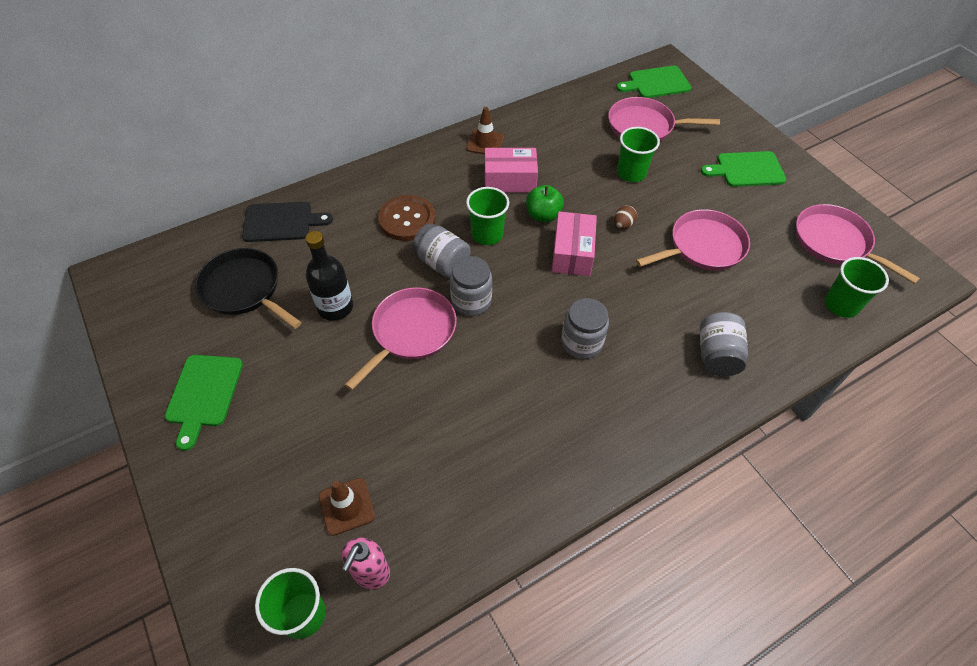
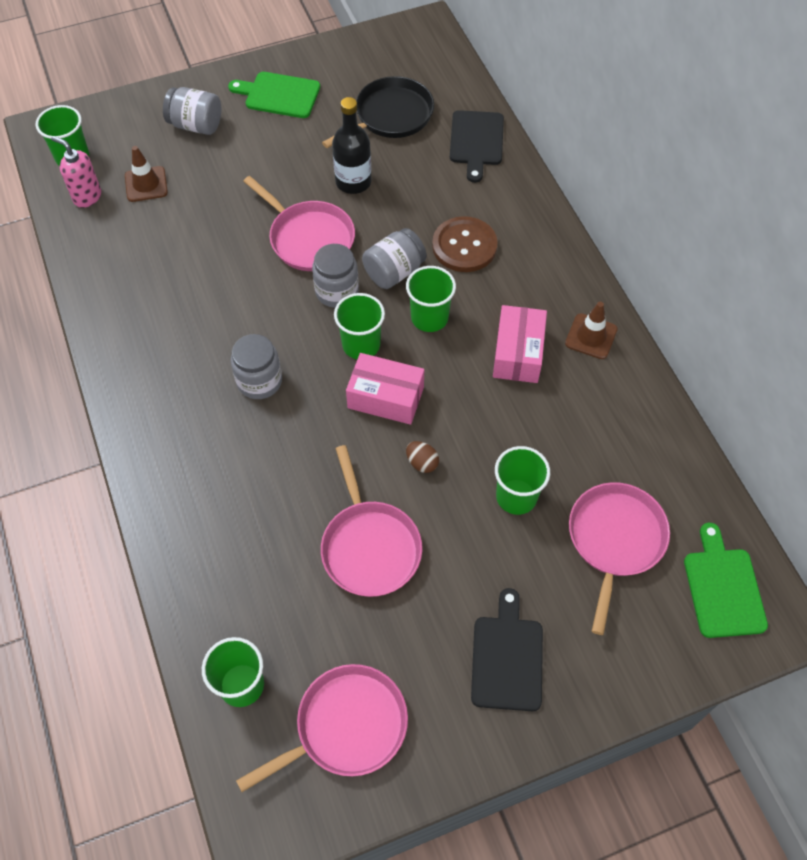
camera: 100 degrees right, 5 degrees up
green apple [526,185,564,222] -> none
grey jar [700,312,748,376] -> grey jar moved to [163,87,221,135]
green cutting board [701,151,787,187] -> black cutting board [471,588,543,711]
none -> green cup [334,293,385,359]

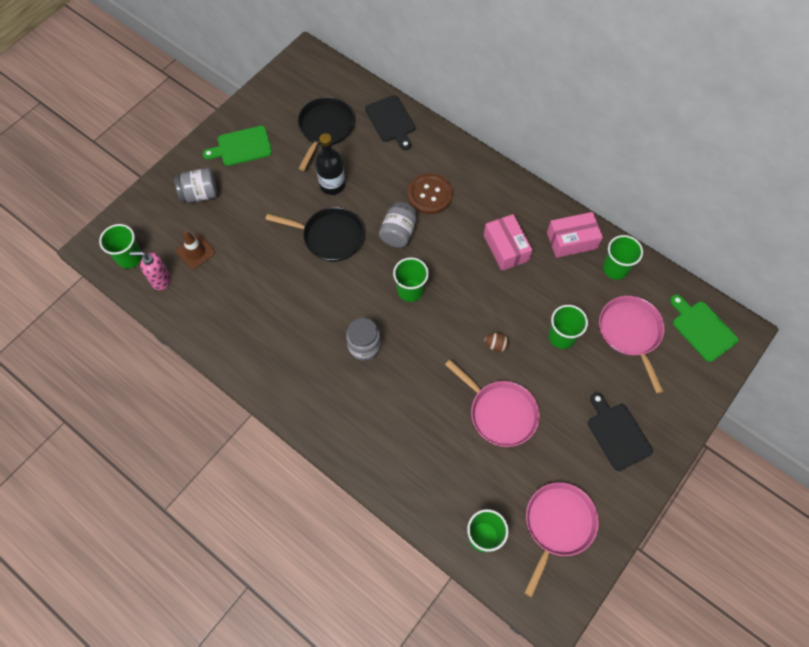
camera: 30 degrees left, 5 degrees up
pink pan [243,176,355,271] -> black pan [265,207,365,262]
grey jar [312,244,359,308] -> none
pink box [346,353,424,425] -> pink box moved to [547,212,603,258]
green cup [406,266,456,332] -> green cup moved to [603,235,643,280]
brown traffic cone [565,302,618,359] -> none

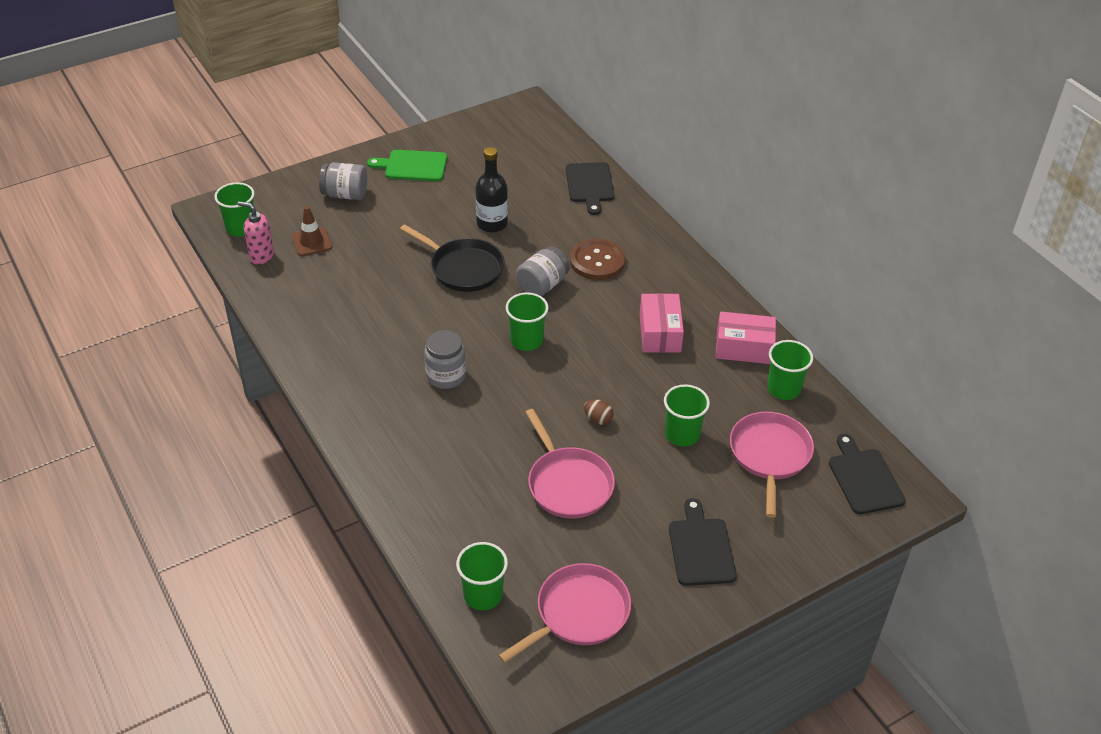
camera: 20 degrees right, 20 degrees down
black pan [298,97,355,171] -> none
green cutting board [670,295,738,362] -> black cutting board [829,434,906,514]

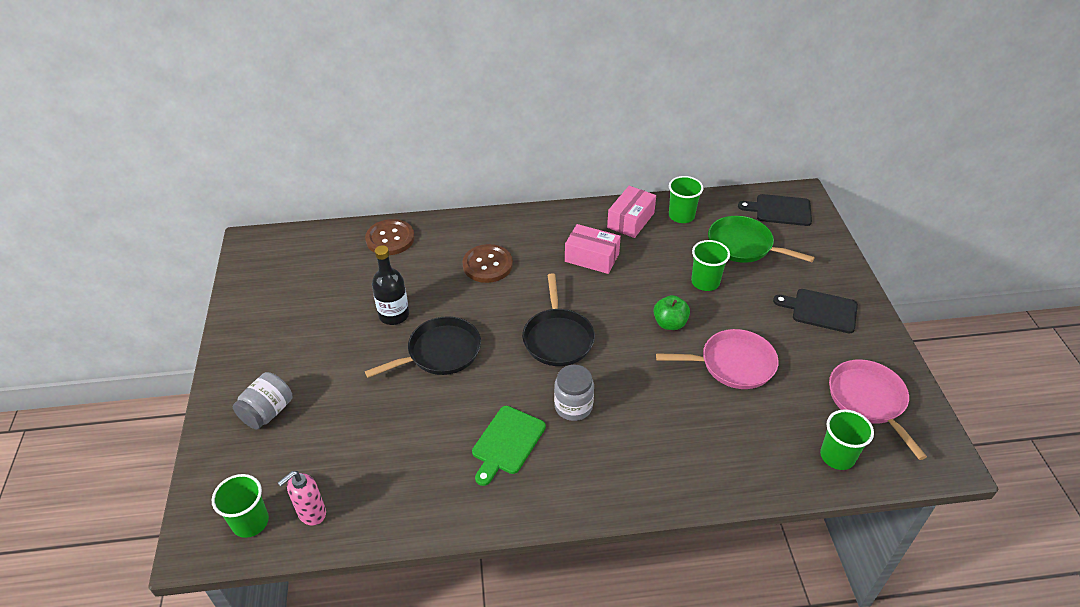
camera: 65 degrees left, 0 degrees up
brown traffic cone [291,206,332,256] -> none
green cutting board [367,150,447,181] -> green cutting board moved to [472,406,546,486]
green cup [506,292,549,351] -> black pan [522,273,595,366]
grey jar [516,246,570,296] -> none
black cutting board [566,162,614,215] -> brown button [365,219,415,255]
brown egg [584,399,613,425] -> green apple [653,295,690,330]
pink pan [730,412,814,518] -> green pan [708,216,815,263]

